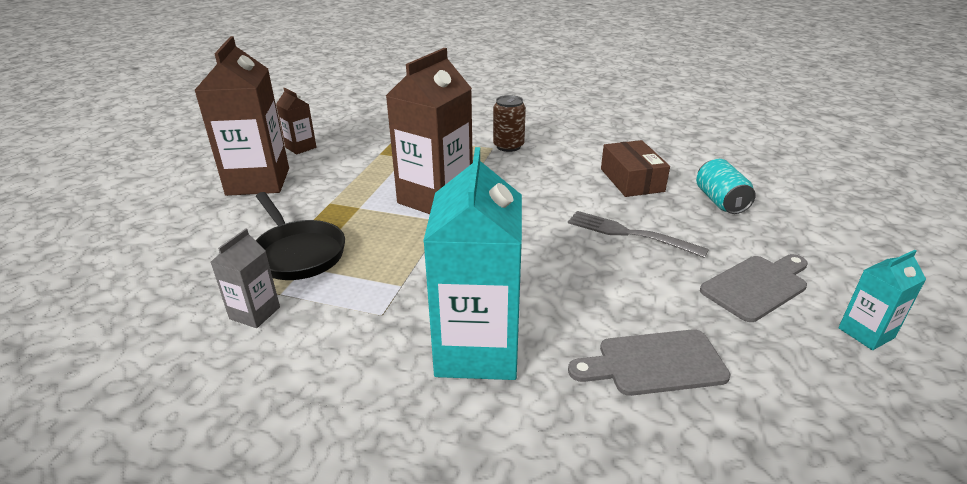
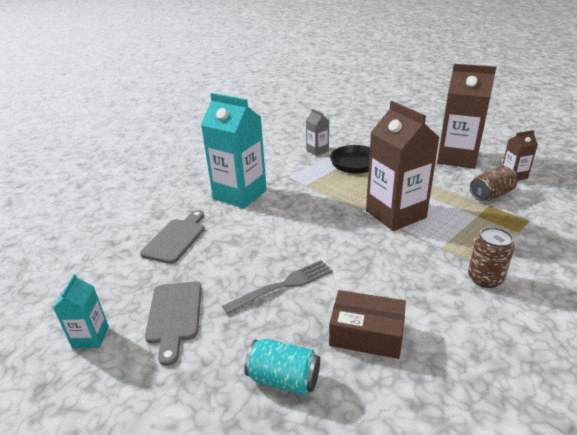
camera: 120 degrees right, 0 degrees up
none -> brown can [470,166,517,201]

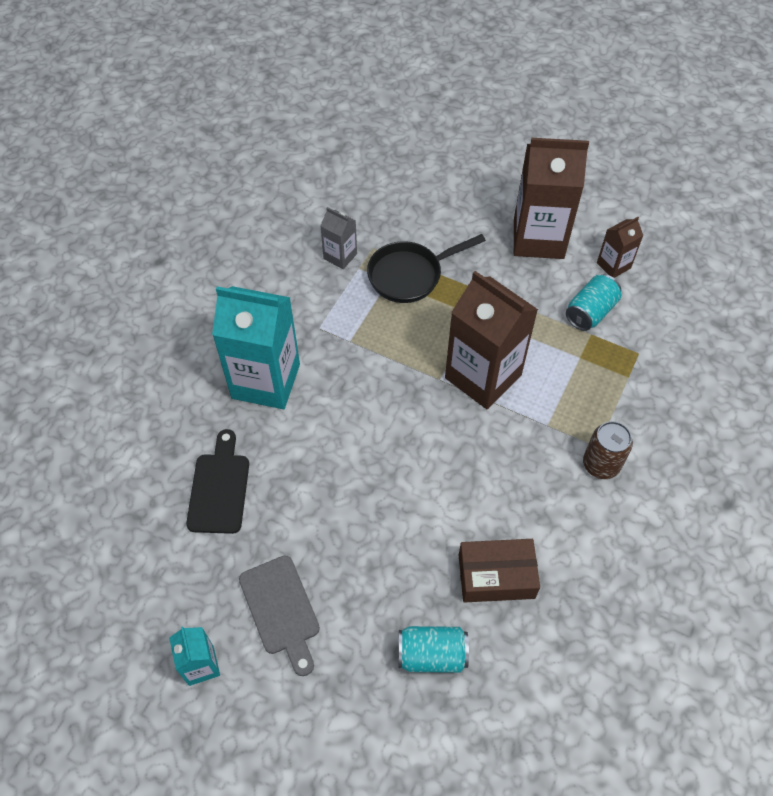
camera: 20 degrees left, 25 degrees up
grey cutting board [140,210,205,264] -> black cutting board [186,429,249,534]
grey fork [223,260,333,314] -> none
brown can [470,166,517,201] -> turquoise can [566,274,621,331]

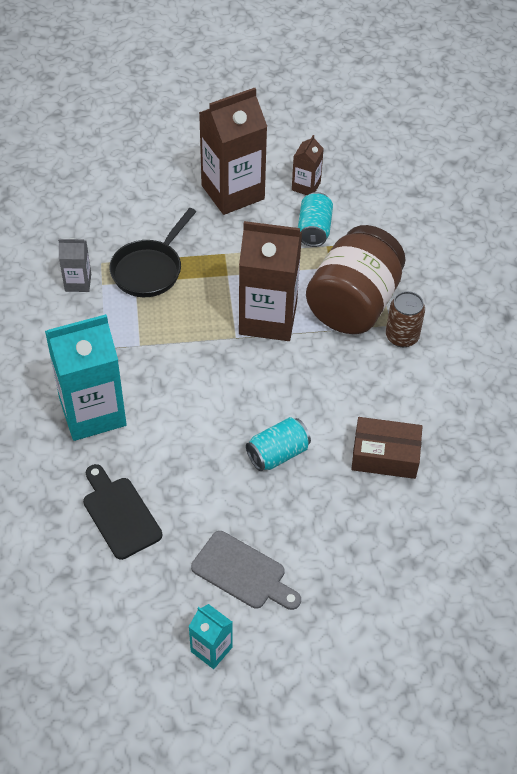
camera: 35 degrees left, 5 degrees down
turquoise can [399,626,469,673] -> turquoise can moved to [246,417,311,471]
brown box [459,539,540,603] -> brown box turned 45 degrees clockwise [351,417,423,479]
none -> brown jar [306,225,405,334]

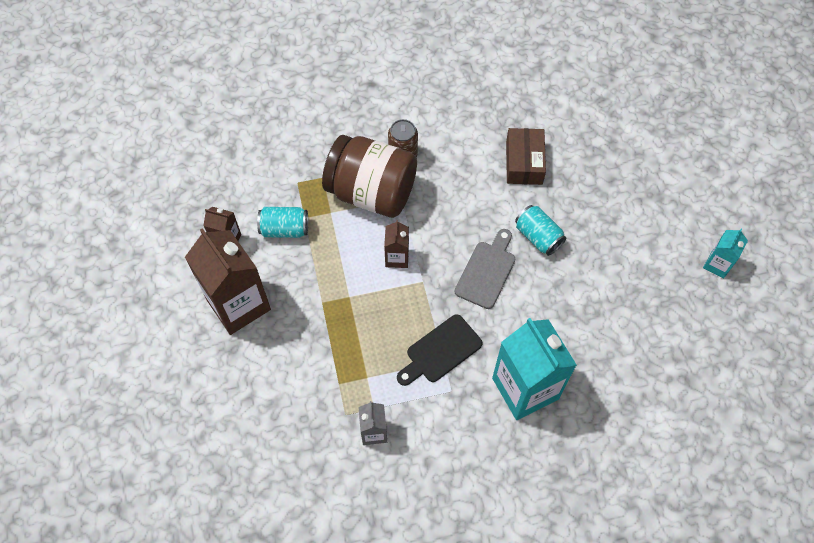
camera: 95 degrees left, 10 degrees up
black cutting board [83,464,162,560] -> black cutting board moved to [397,314,483,386]
black pan [110,208,196,297] -> none
grey cutting board [191,531,301,610] -> grey cutting board moved to [455,229,515,309]
brown carton [239,221,302,341] -> brown carton [384,220,409,268], size x0.48

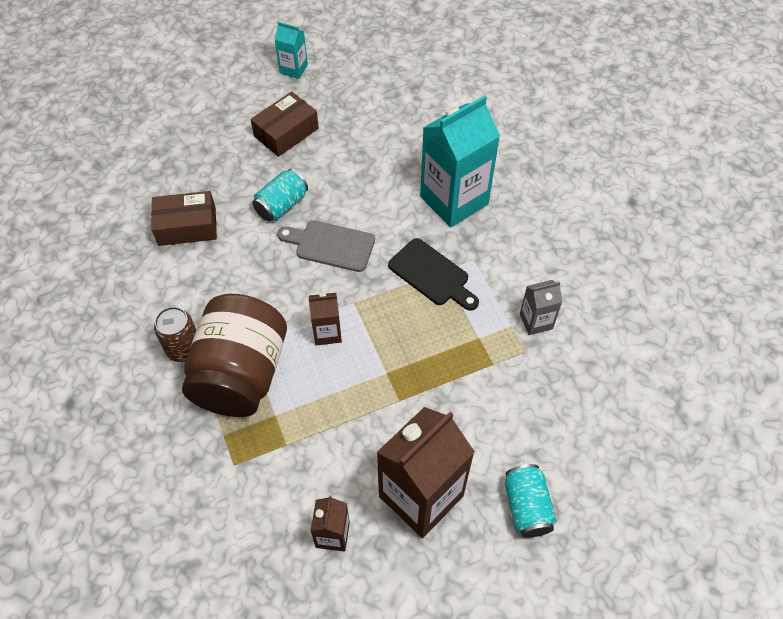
camera: 100 degrees left, 5 degrees down
turquoise can [257,207,308,238] -> turquoise can moved to [505,464,557,538]
none -> brown box [251,91,319,157]

